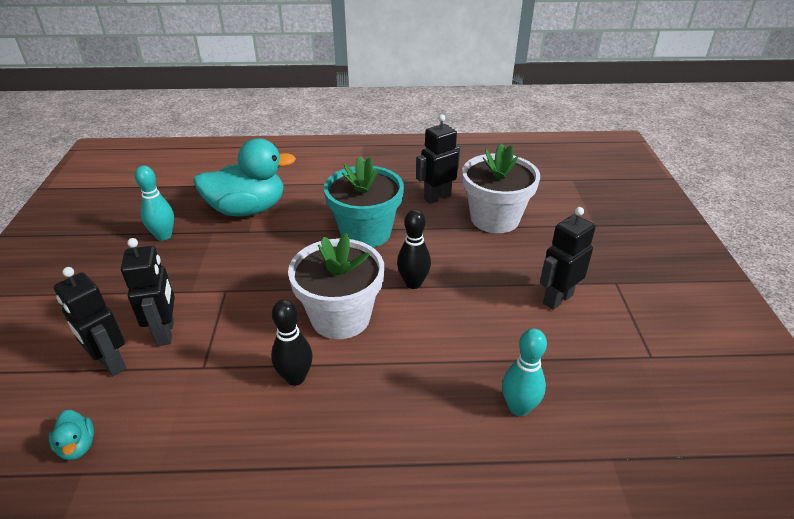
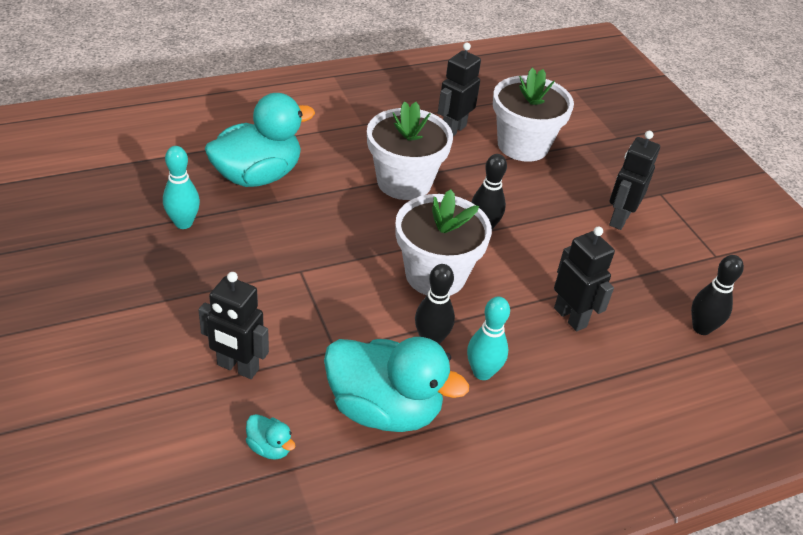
camera: 25 degrees left, 5 degrees up
black robot [121,238,175,346] -> black robot moved to [554,227,615,331]
turquoise flower pot [324,156,404,247] -> white flower pot [367,101,453,200]
turquoise bowling pin [502,328,547,416] -> turquoise bowling pin moved to [467,296,510,380]
none -> turquoise duck [324,337,469,432]
none -> black bowling pin [691,255,744,335]

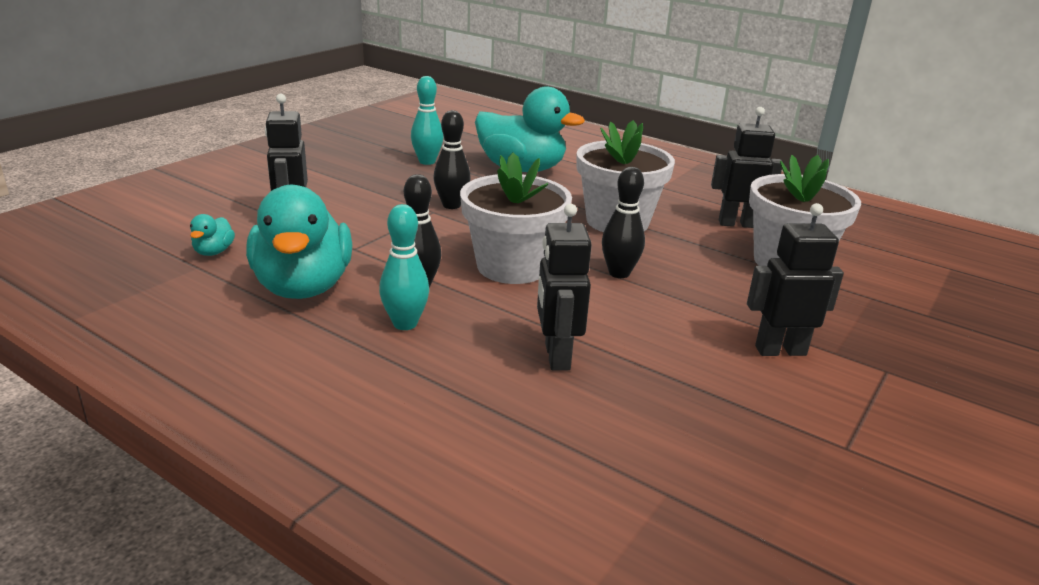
camera: 60 degrees right, 15 degrees down
black robot [554,227,615,331] -> black robot turned 150 degrees clockwise [537,204,592,371]
black bowling pin [691,255,744,335] -> black bowling pin moved to [433,110,471,209]

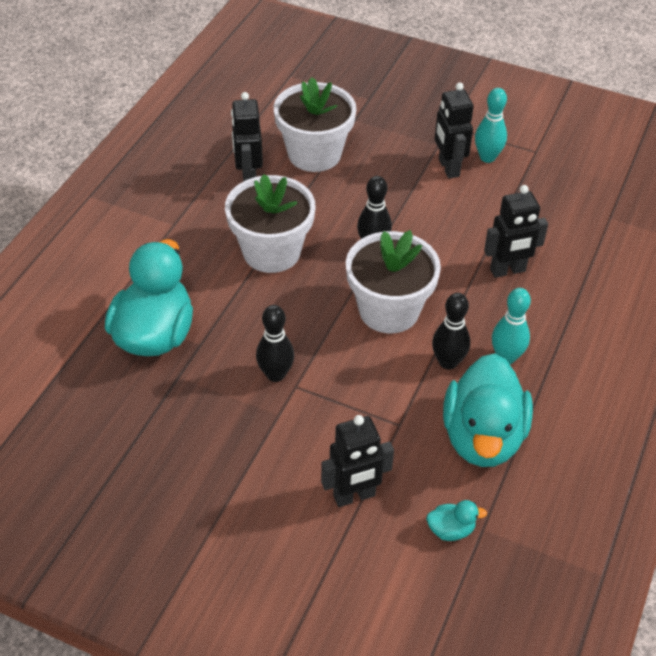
camera: 100 degrees left, 20 degrees up
turquoise duck [246,185,352,299] -> turquoise duck turned 120 degrees clockwise [443,353,533,467]
turquoise bowling pin [411,76,444,165] -> turquoise bowling pin moved to [475,88,507,163]

